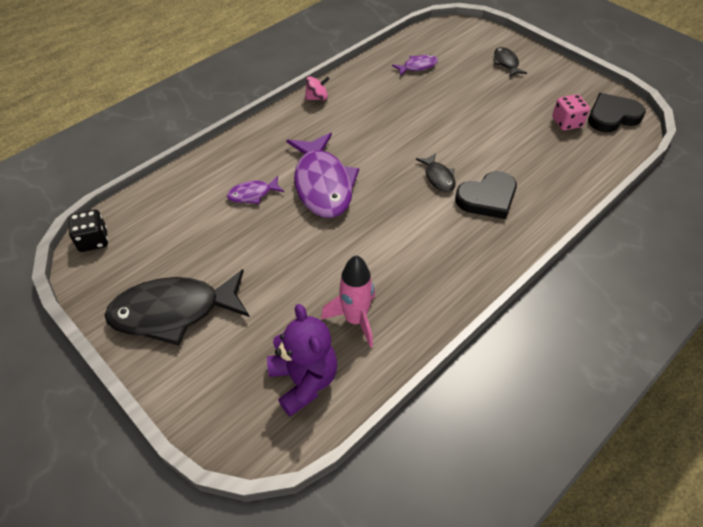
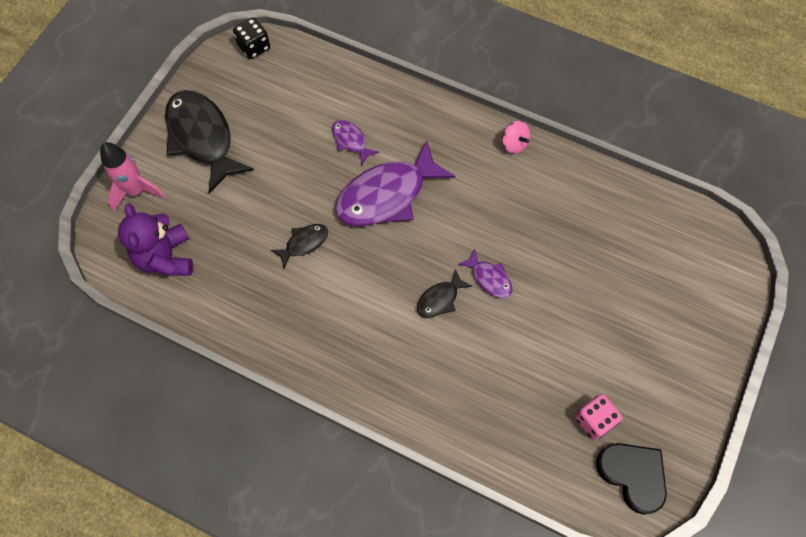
camera: 70 degrees right, 15 degrees up
purple teddy bear [267,304,337,416] -> purple teddy bear turned 120 degrees clockwise [118,203,193,276]
pink rocket [321,255,375,348] -> pink rocket moved to [100,142,166,212]
purple fish [392,55,438,76] -> purple fish moved to [458,249,513,298]
black heart [455,171,517,219] -> none
black fish [494,47,527,77] -> black fish moved to [271,224,328,268]

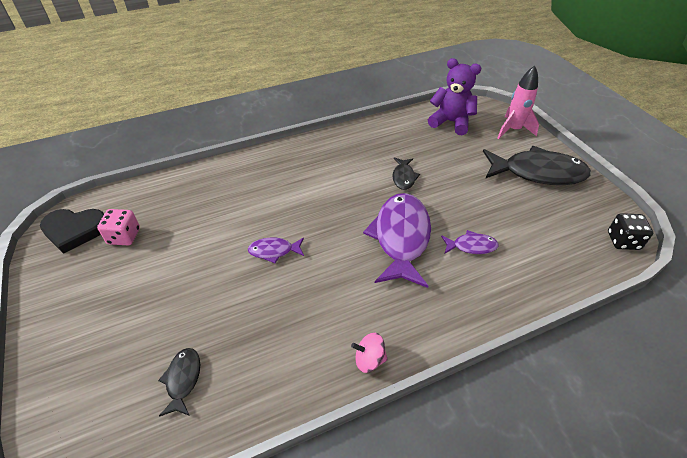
camera: 130 degrees right, 20 degrees down
black fish [417,269,472,318] -> black fish moved to [158,348,200,417]

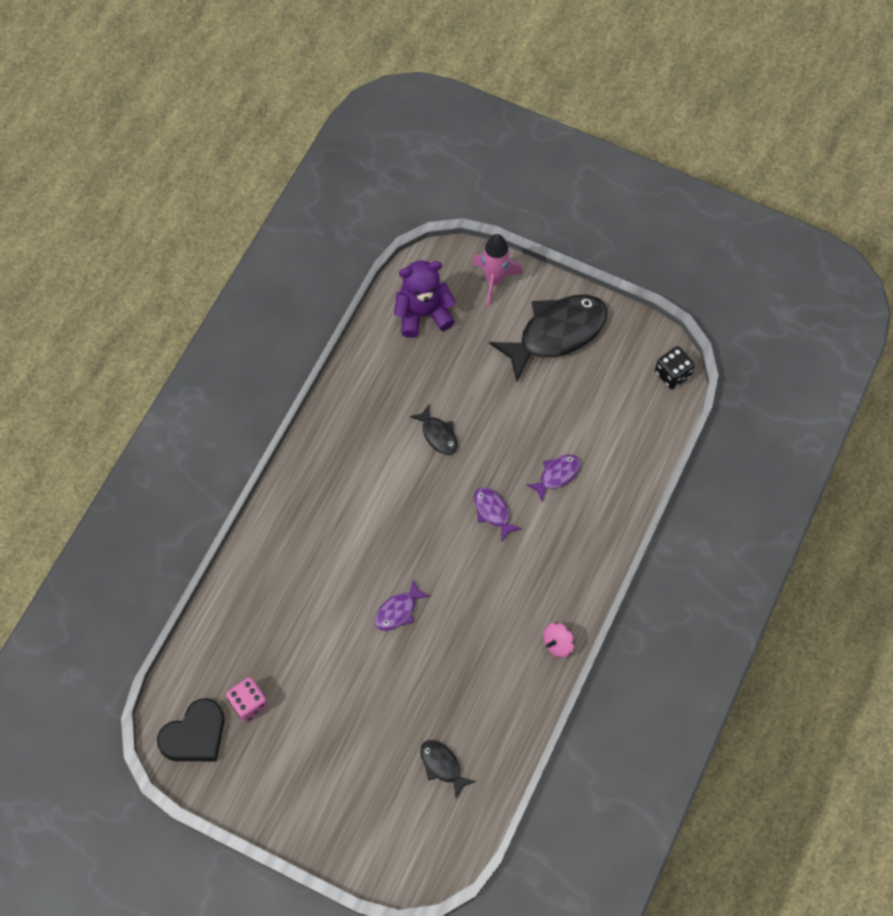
camera: 40 degrees left, 20 degrees up
purple fish [363,193,431,288] -> purple fish [474,487,522,541], size x0.47

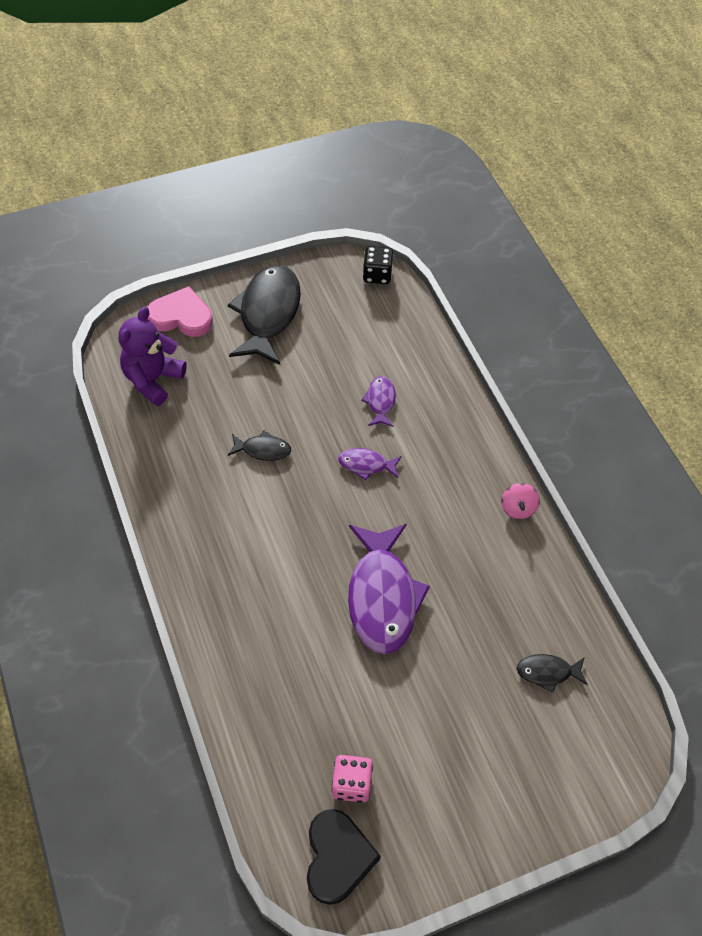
camera: 50 degrees left, 10 degrees down
purple fish [375,580,430,631] -> purple fish [348,524,430,654], size x2.13
pink rocket [472,234,523,307] -> pink heart [147,286,213,337]

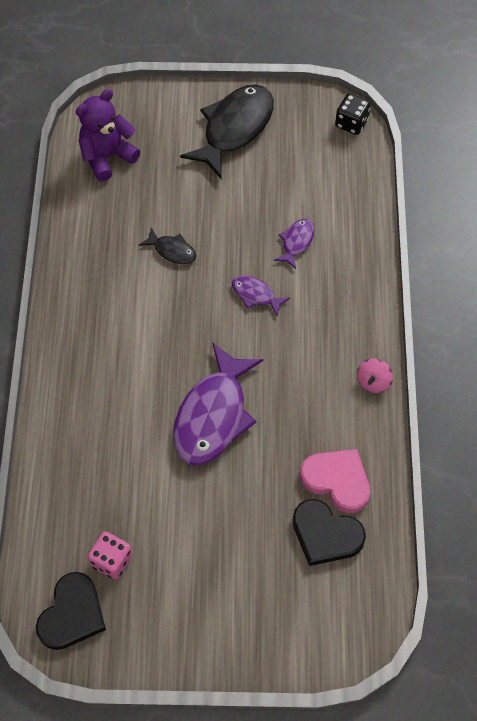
camera: 25 degrees right, 5 degrees up
pink heart [147,286,213,337] -> pink heart moved to [300,449,370,513]
black fish [517,654,588,693] -> black heart [293,499,366,566]

